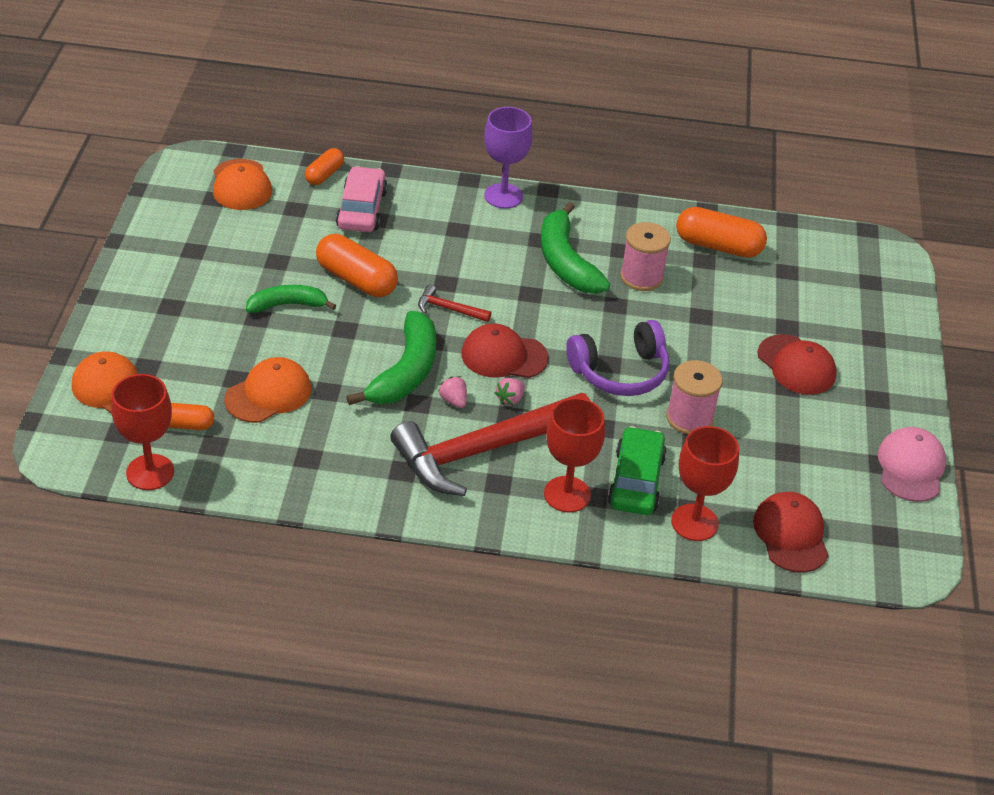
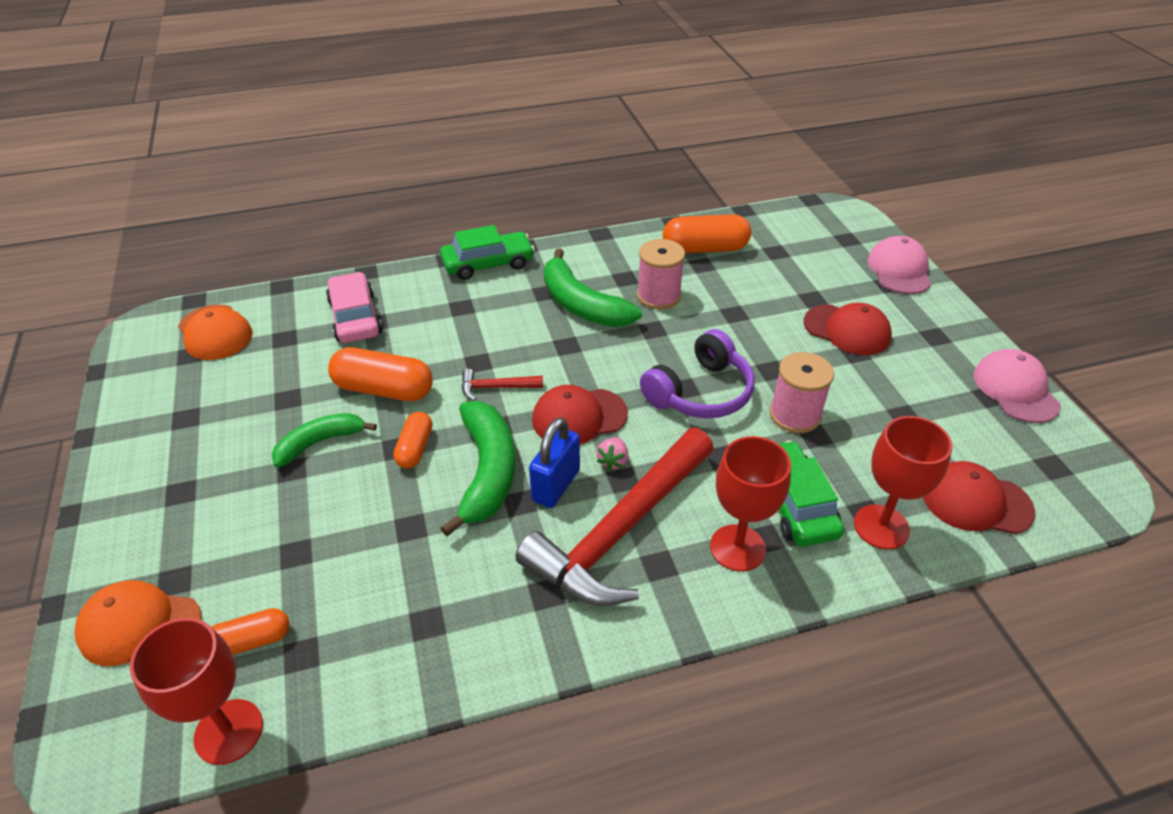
camera: 20 degrees left, 0 degrees up
orange cap [224,357,311,423] -> none
orange capsule [305,148,344,185] -> orange capsule moved to [393,412,432,468]
pink strawberry [438,376,467,408] -> blue padlock [529,417,580,508]
purple goblet [484,107,533,209] -> green car [440,225,535,280]
red cap [753,492,829,573] -> red cap turned 45 degrees counterclockwise [923,461,1035,534]
none -> pink cap [867,236,931,294]

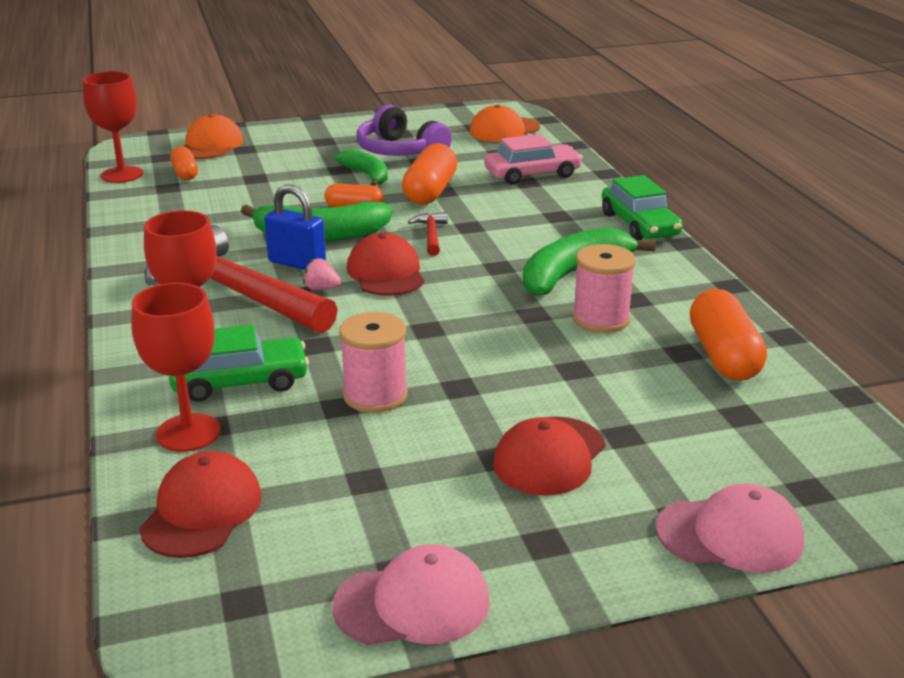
camera: 90 degrees right, 15 degrees down
purple headphones [640,329,755,418] -> purple headphones moved to [357,105,452,156]

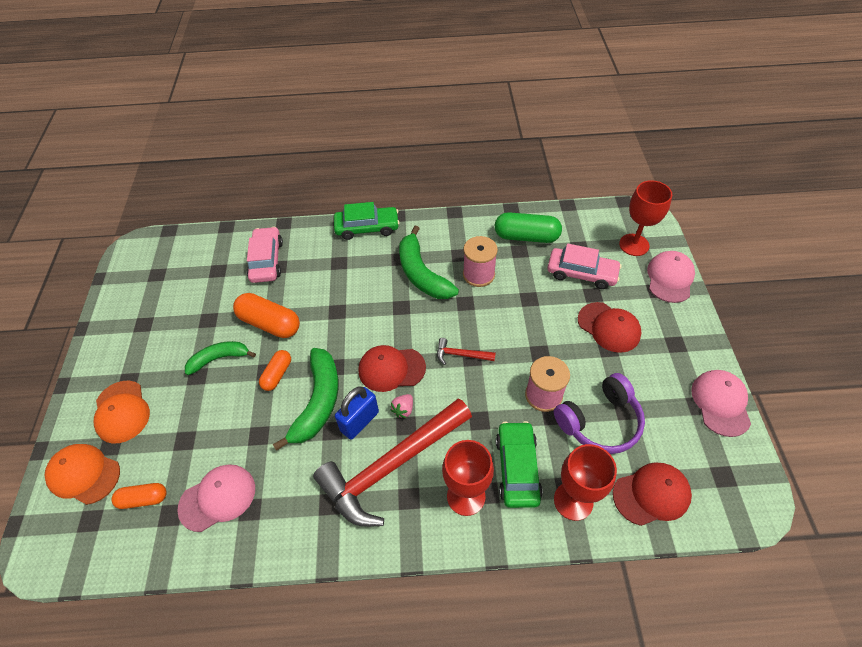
camera: 75 degrees left, 25 degrees up
red goblet [83,71,143,183] -> red goblet moved to [619,180,672,256]
red cap [139,451,262,558] -> red cap turned 135 degrees clockwise [613,462,692,526]
purple headphones [357,105,452,156] -> purple headphones moved to [554,373,645,454]
red hammer [408,212,448,256] -> red hammer moved to [437,338,496,365]
orange cap [469,104,540,142] -> orange cap moved to [94,381,150,444]
orange capsule [690,289,767,381] -> green capsule [495,212,562,243]
none -> pink cap [177,464,255,532]
none -> pink car [547,243,622,289]

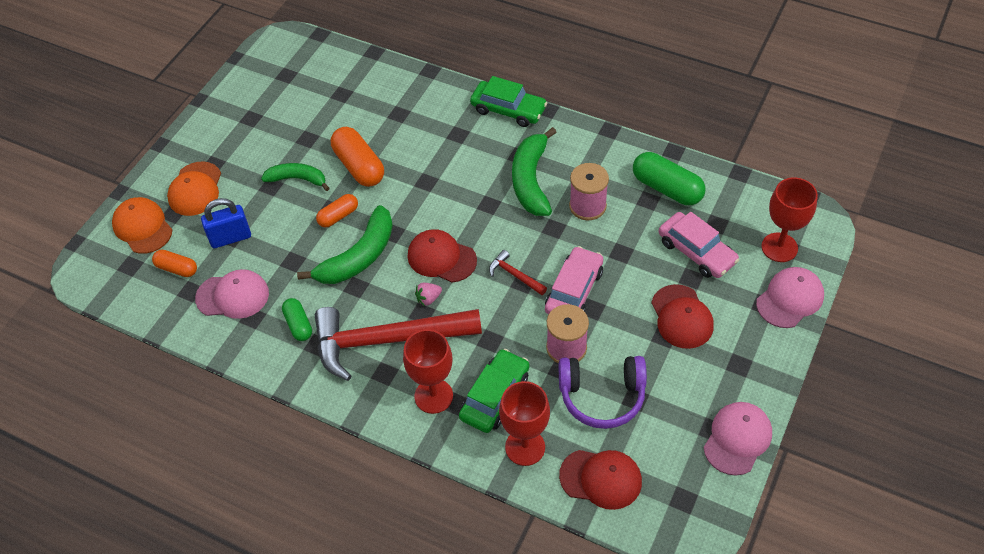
camera: 30 degrees right, 0 degrees up
pink car [247,227,283,283] -> pink car moved to [545,246,603,314]
blue padlock [335,387,379,440] -> blue padlock moved to [201,198,251,248]
none -> green capsule [282,298,312,341]

